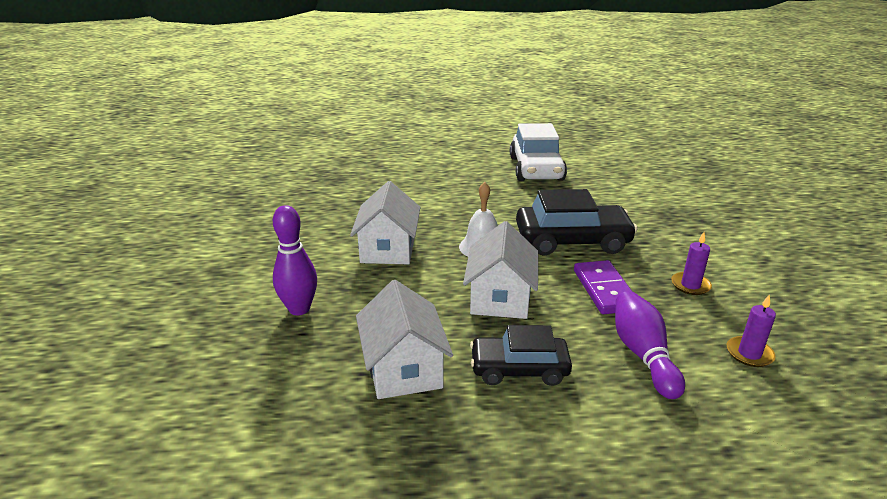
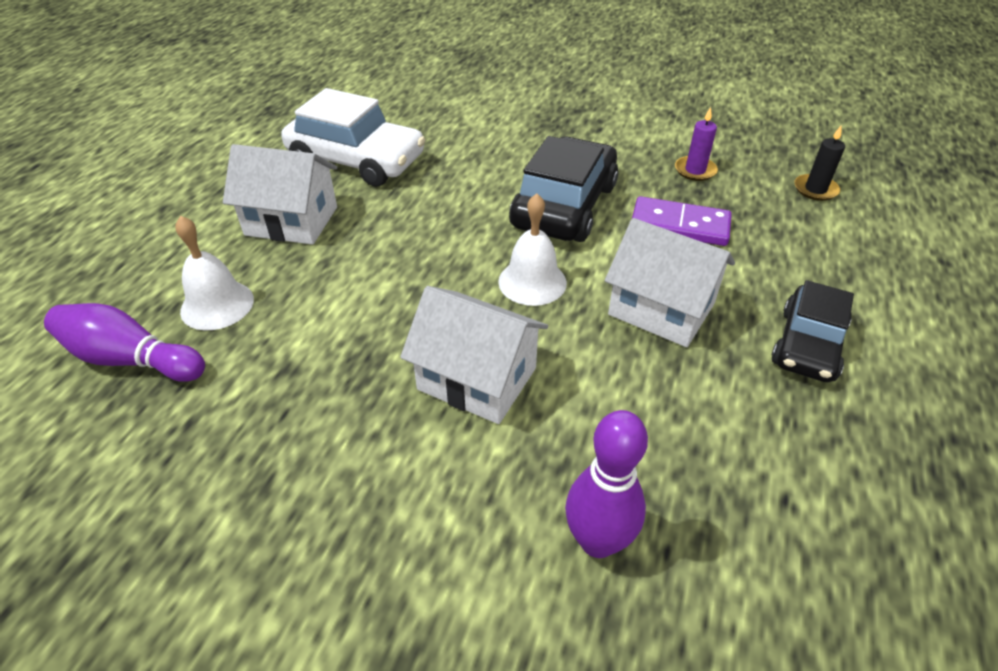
camera: 65 degrees left, 15 degrees up
white house [356,280,453,399] -> white house moved to [223,144,337,245]
purple bowling pin [615,291,685,399] -> purple bowling pin moved to [44,303,205,382]
purple candle [727,294,776,367] -> black candle [794,125,845,201]
none -> white bell [175,216,254,330]

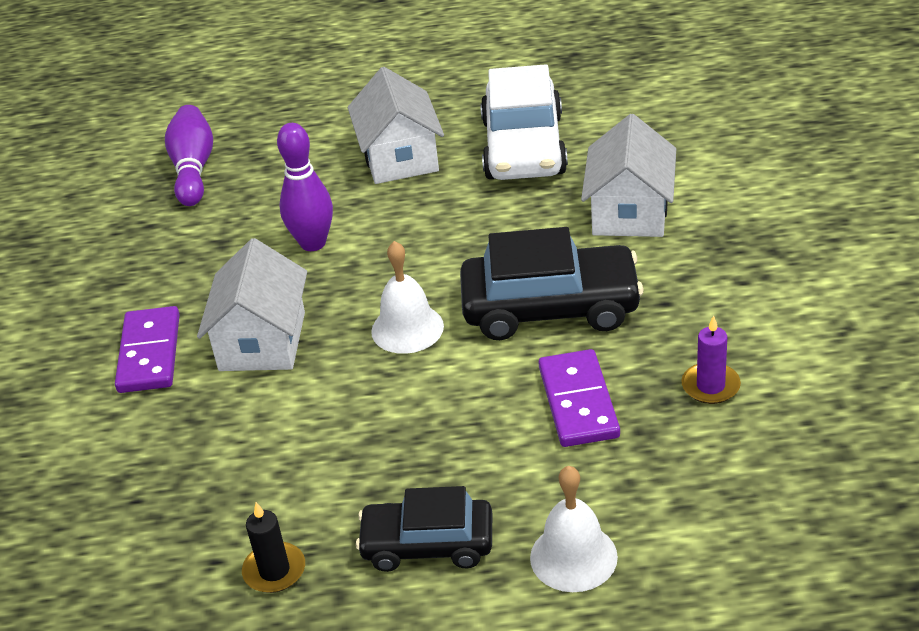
camera: 70 degrees right, 5 degrees down
white bell [175,216,254,330] -> white bell moved to [530,466,618,592]
purple bowling pin [565,410,648,558] -> purple bowling pin moved to [277,123,333,251]
white house [605,218,735,347] -> white house moved to [581,114,676,237]
black candle [794,125,845,201] -> black candle moved to [242,502,305,593]
none -> purple domino [115,306,180,393]

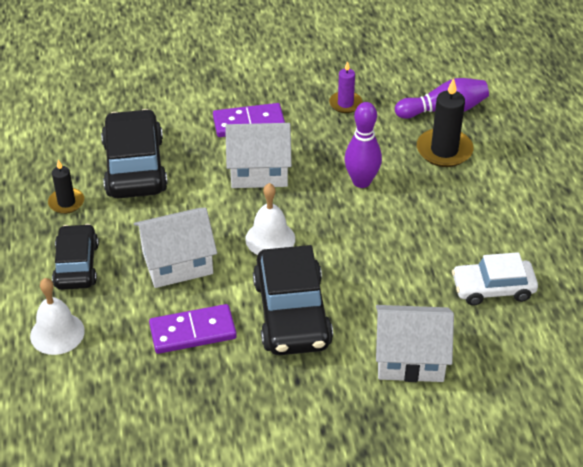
camera: 80 degrees right, 5 degrees up
white house [348,67,444,184] -> white house moved to [134,208,217,288]
white car [480,64,568,180] -> white car [452,252,538,306], size x0.64
purple candle [682,315,741,404] -> purple candle moved to [329,61,362,113]
none -> black car [101,109,168,198]
none -> black candle [417,78,473,167]

